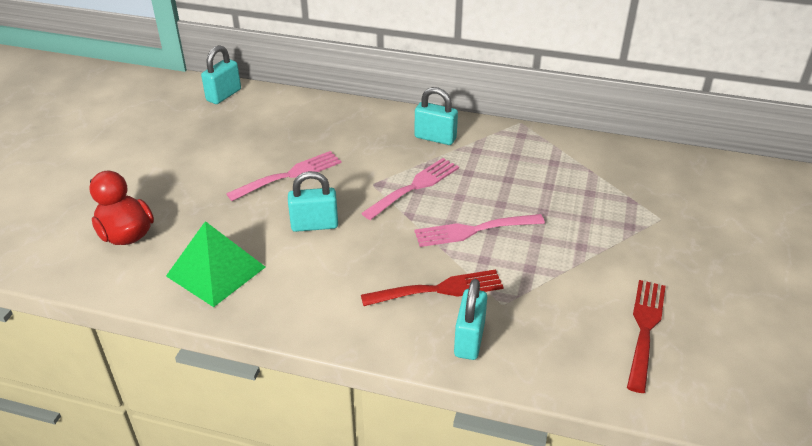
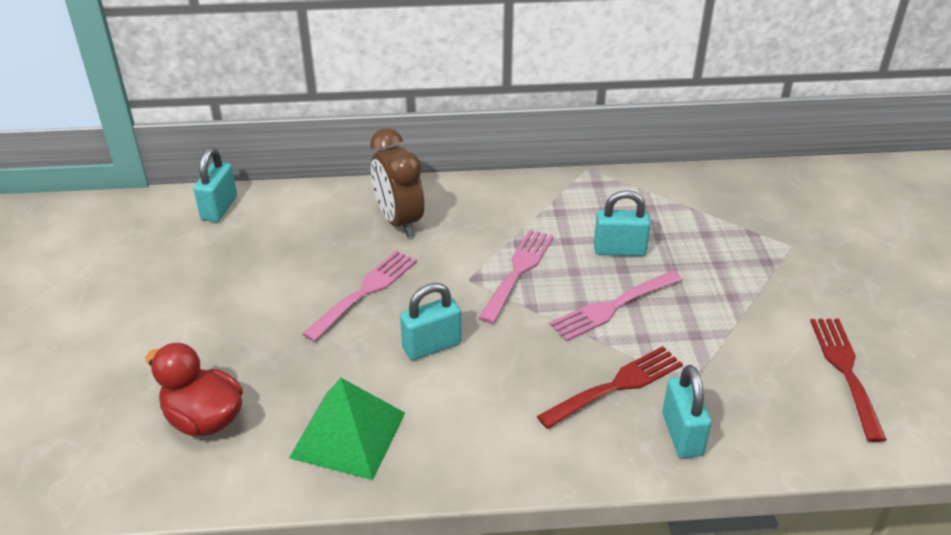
camera: 20 degrees left, 0 degrees up
turquoise padlock [415,87,458,145] -> turquoise padlock moved to [594,190,651,256]
none -> brown clock [370,128,424,237]

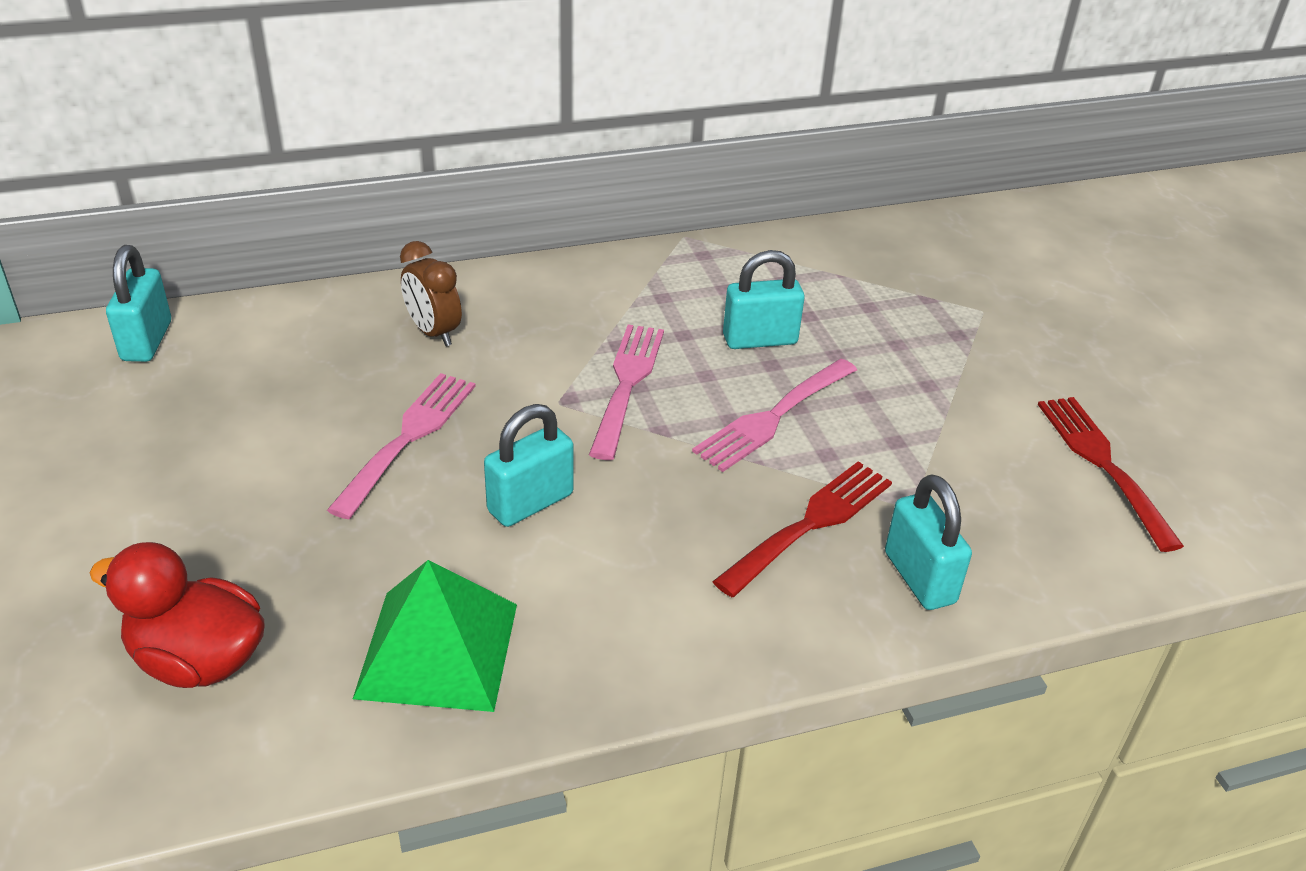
camera: 15 degrees left, 0 degrees up
brown clock [370,128,424,237] -> brown clock [400,241,462,346], size x0.66

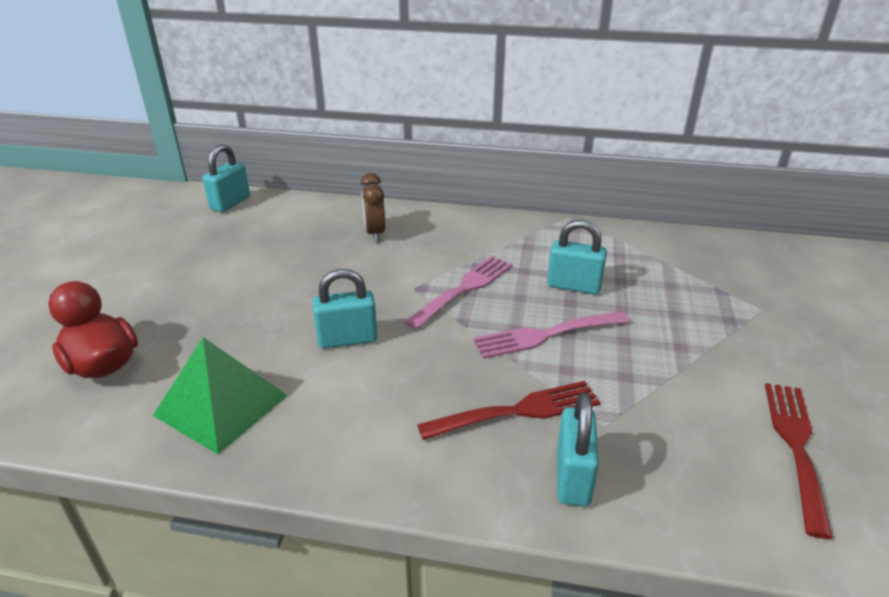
camera: 30 degrees right, 5 degrees down
pink fork [327,373,476,519] -> none

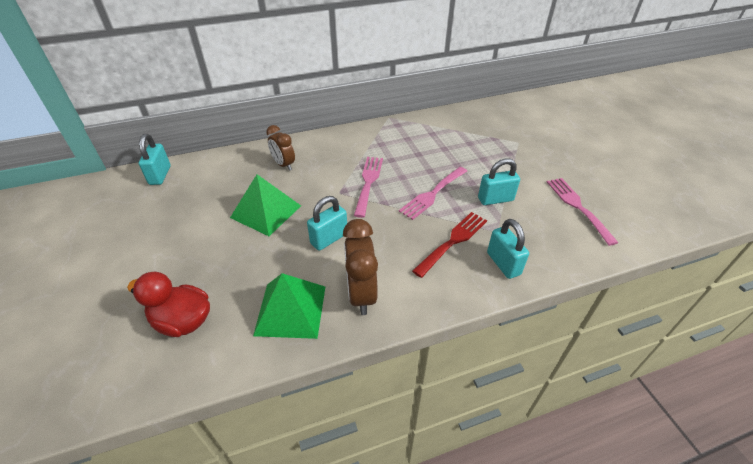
camera: 30 degrees left, 10 degrees up
turquoise padlock [547,220,607,294] -> turquoise padlock moved to [478,158,520,205]
red fork [765,383,833,539] -> pink fork [547,178,619,246]
none -> green pyramid [230,174,301,236]
none -> brown clock [343,219,378,315]

